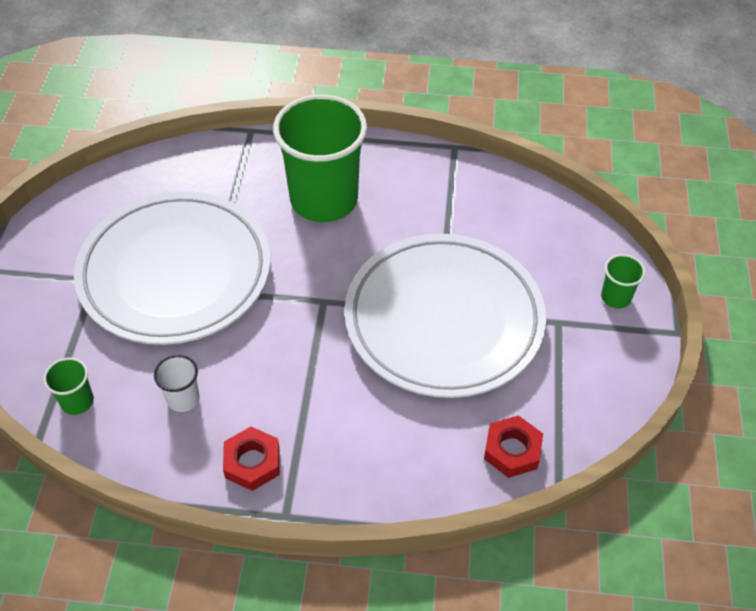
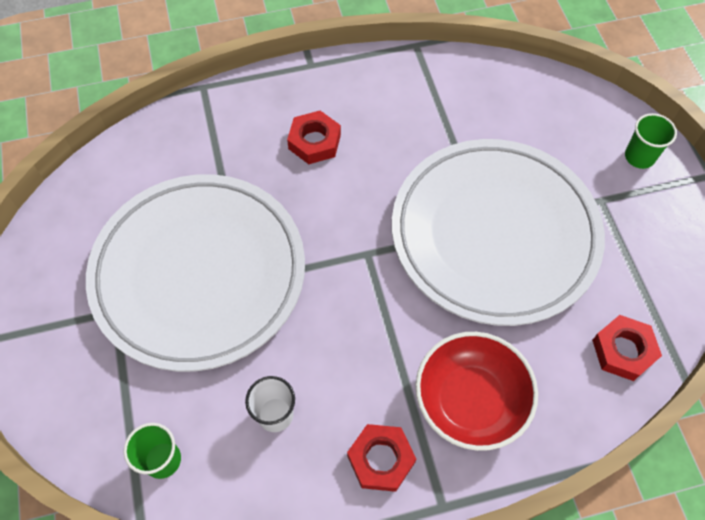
camera: 20 degrees left, 10 degrees up
green cup [273,94,367,222] -> red nut [287,111,341,164]
none -> red bowl [416,332,538,451]

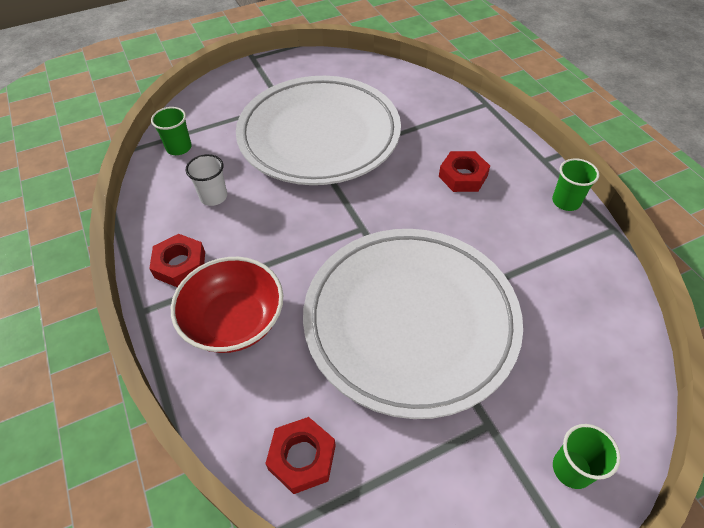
camera: 80 degrees right, 10 degrees down
none -> green cup [552,158,599,211]

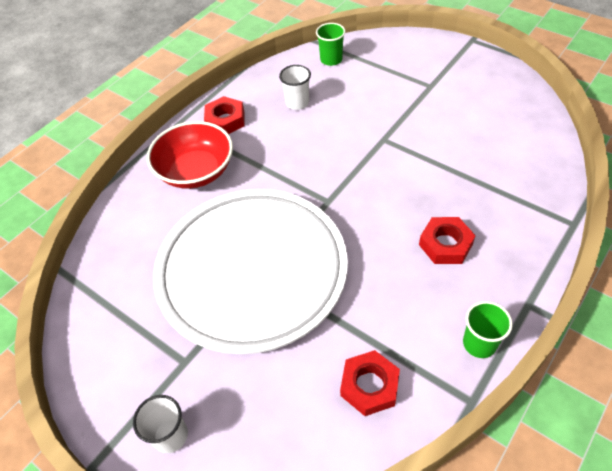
camera: 65 degrees right, 0 degrees up
white plate [236,76,401,185] -> none
red nut [265,417,336,494] -> red nut moved to [340,350,400,416]
green cup [553,424,621,489] -> white cup [133,395,188,453]

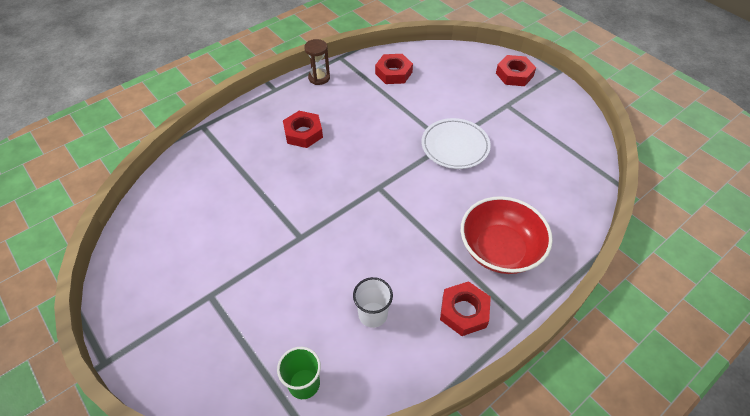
camera: 170 degrees left, 0 degrees up
white cup [133,395,188,453] -> red nut [496,55,536,86]
white plate [153,189,348,354] -> white plate [422,118,491,169], size x0.46
green cup [463,301,513,358] -> brown hourglass [304,39,330,85]

